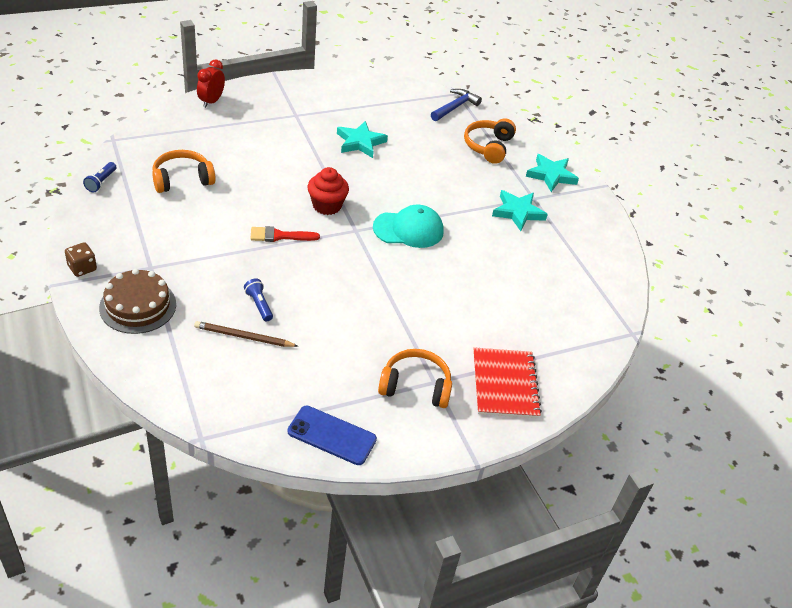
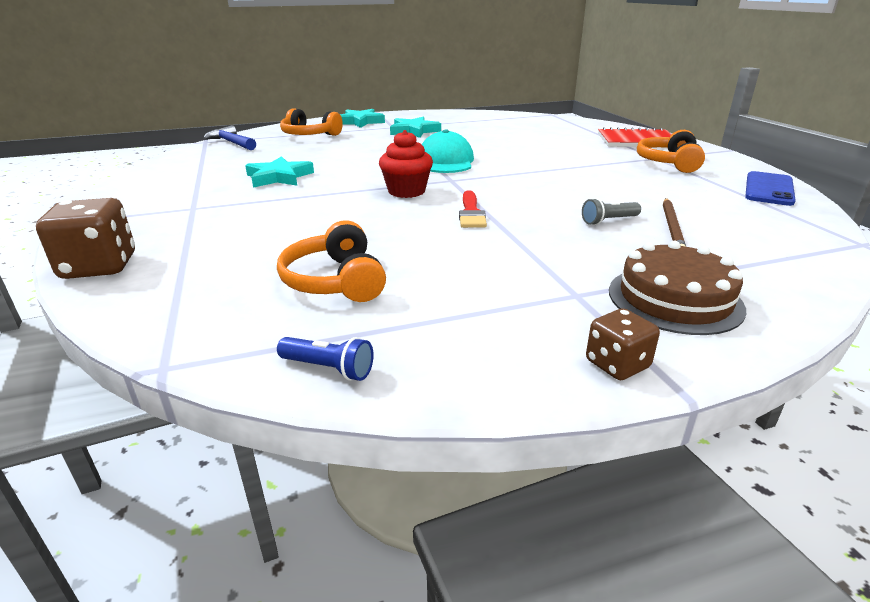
camera: 80 degrees left, 15 degrees down
red clock [197,60,225,108] -> brown dice [36,198,135,279]
blue flashlight [244,278,273,321] -> grey flashlight [582,198,641,225]

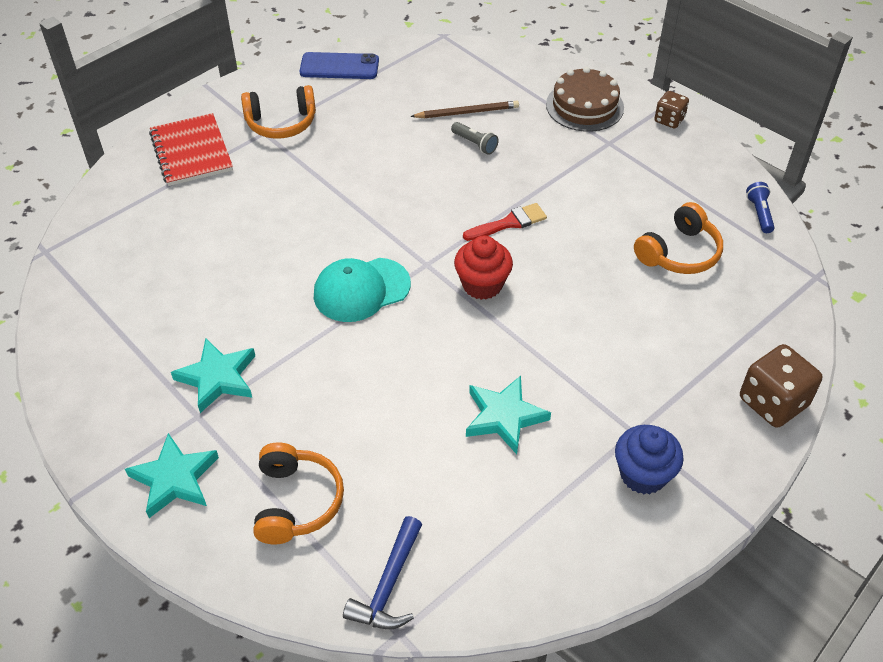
camera: 115 degrees left, 20 degrees up
none -> blue cupcake [615,425,684,494]

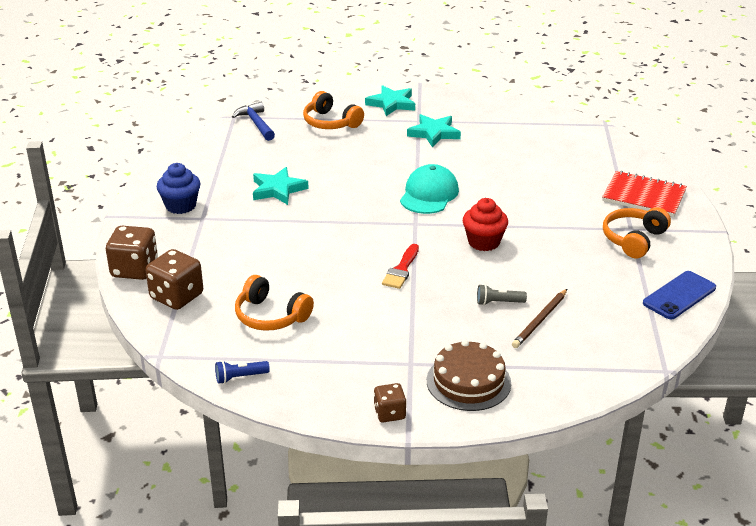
camera: 135 degrees right, 15 degrees down
red cupcake [454,236,513,300] -> red cupcake moved to [463,198,508,251]
orange headphones [634,202,723,274] -> orange headphones turned 60 degrees counterclockwise [235,275,314,331]
blue flashlight [746,182,775,233] -> blue flashlight turned 120 degrees clockwise [215,361,270,384]
none -> brown dice [145,249,203,310]

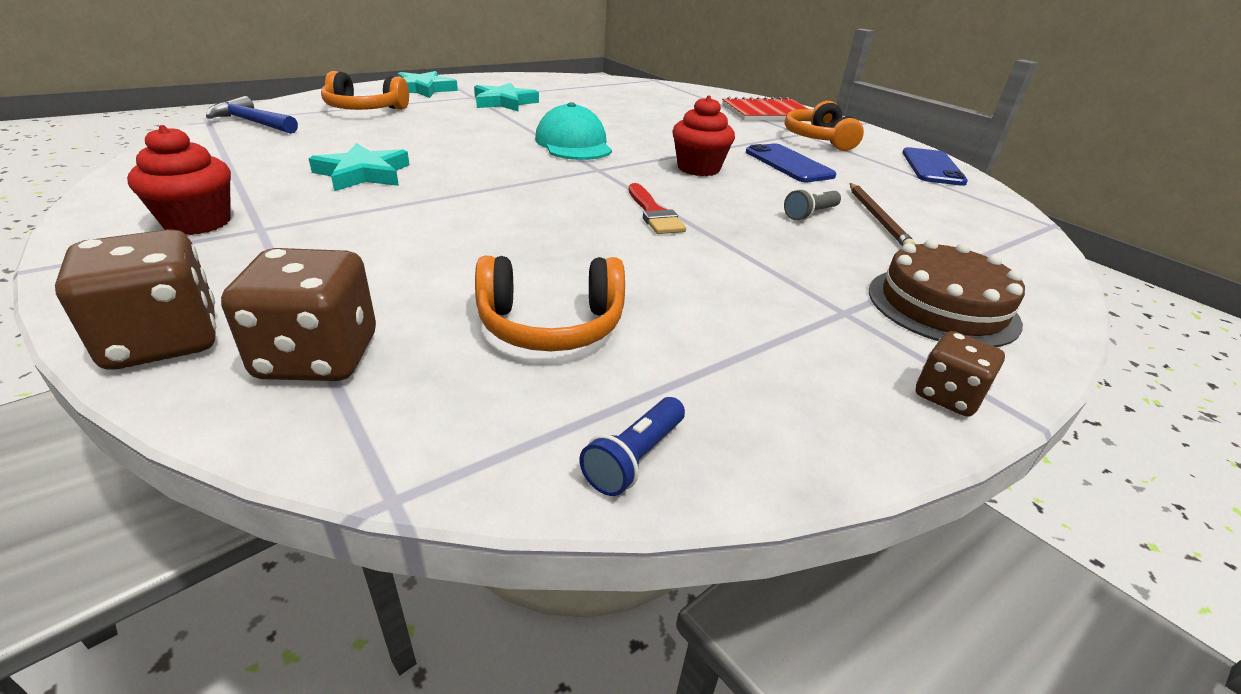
camera: 40 degrees left, 0 degrees up
blue cupcake [157,163,201,214] -> red cupcake [127,125,231,235]
none -> blue phone [746,143,837,182]

